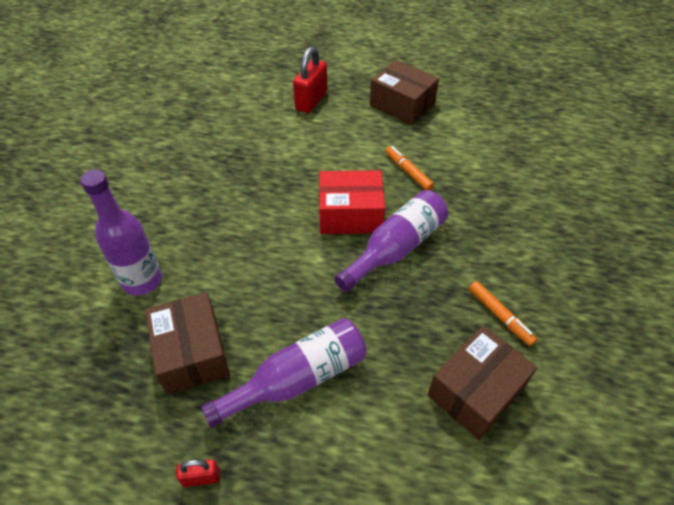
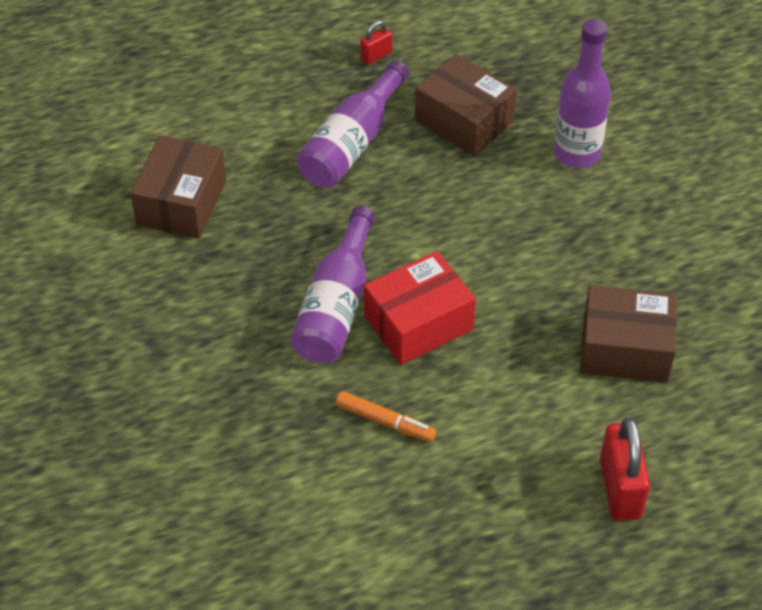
camera: 150 degrees right, 0 degrees up
brown box [370,60,439,125] -> brown box moved to [580,285,677,383]
orange marker [469,281,537,346] -> none

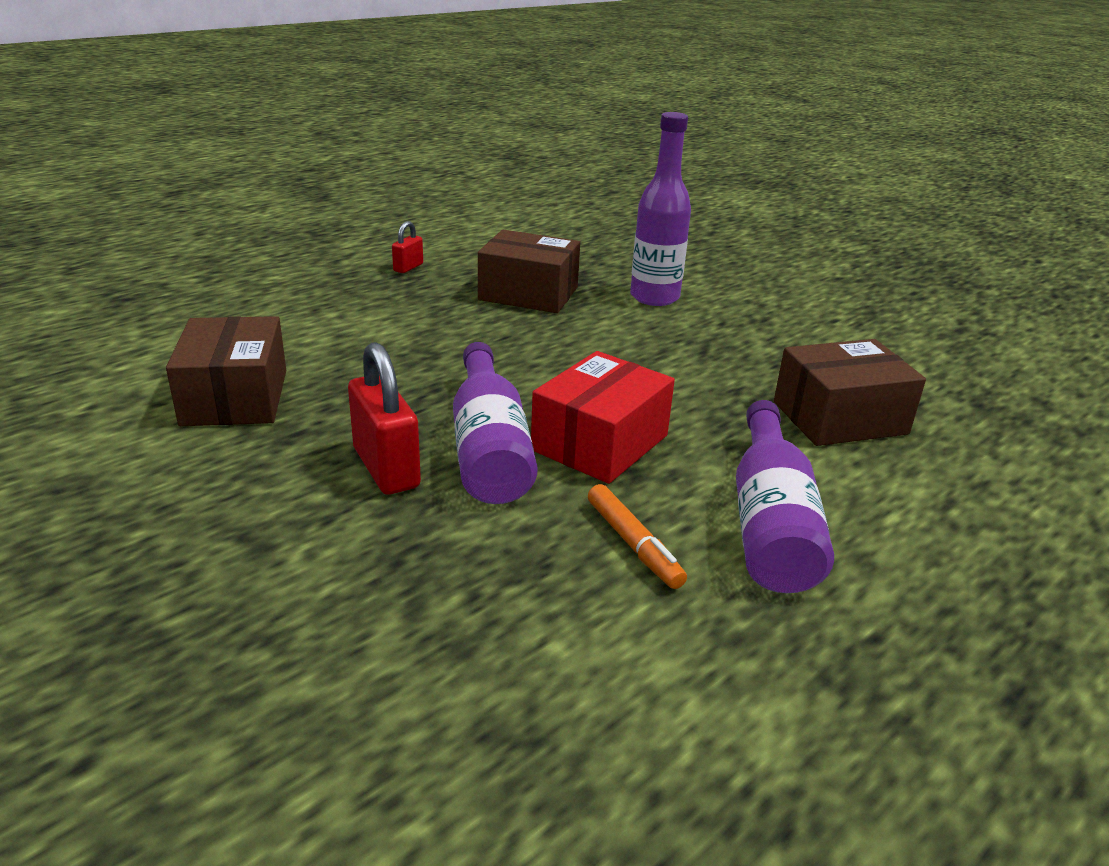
camera: 25 degrees left, 20 degrees down
purple bottle [297,60,409,188] -> purple bottle moved to [736,400,834,593]
orange marker [336,391,436,442] -> orange marker turned 60 degrees clockwise [588,484,687,589]
red padlock [600,418,650,521] -> red padlock moved to [348,342,421,495]

